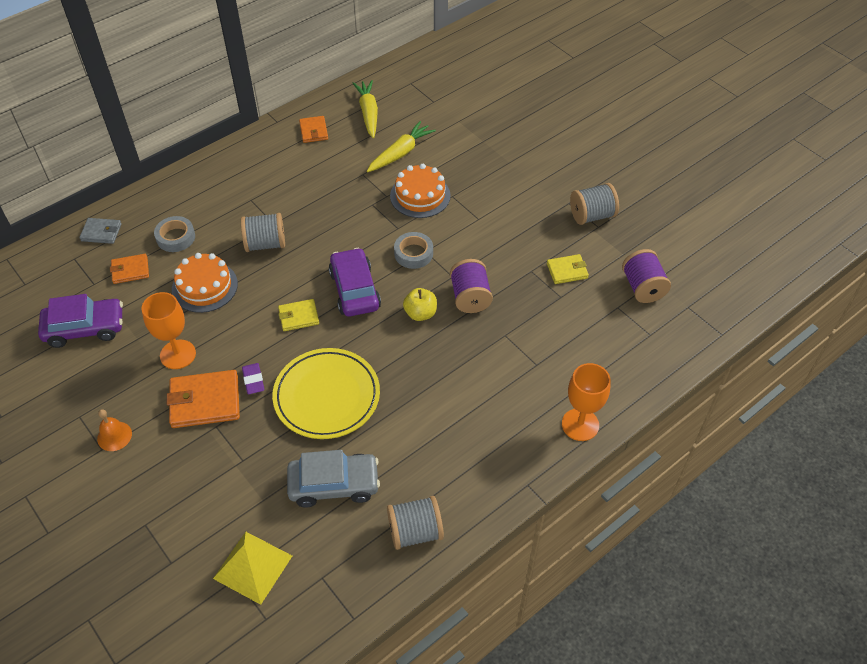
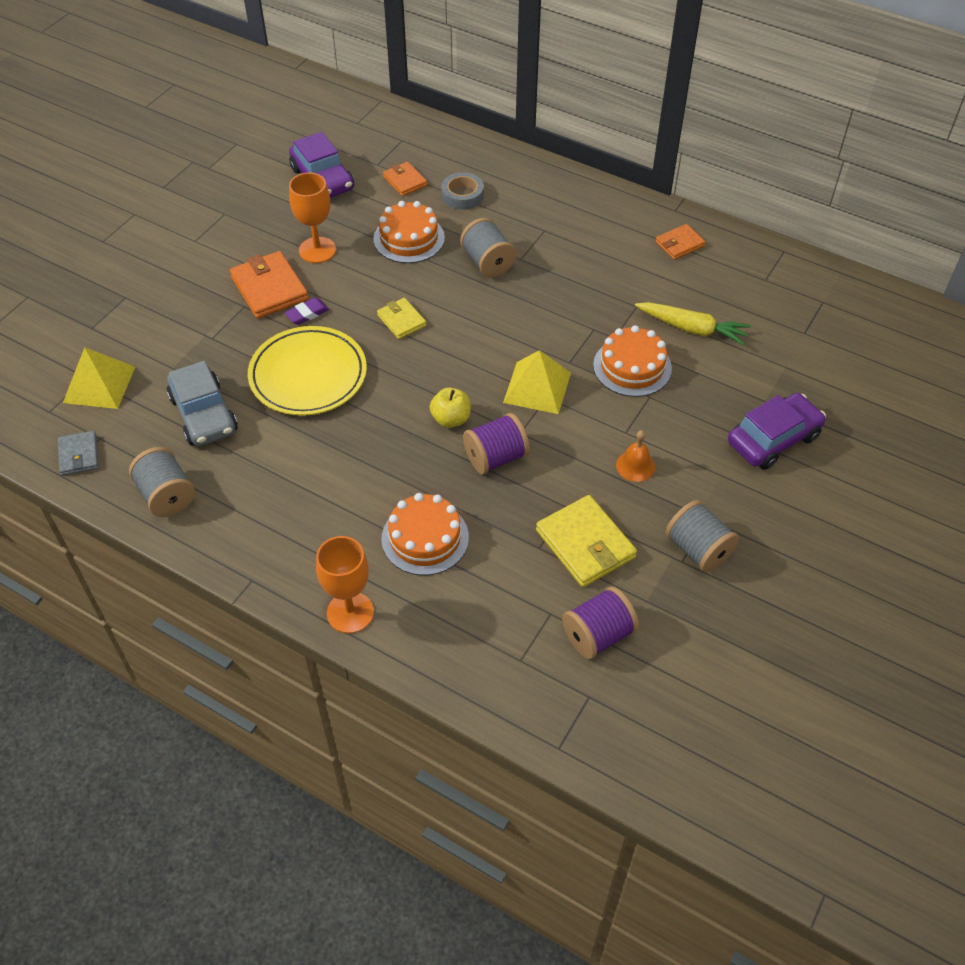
camera: 70 degrees right, 0 degrees up
grey wallet [79,218,122,244] -> grey wallet moved to [58,431,99,476]
orange bell [97,409,132,451] -> orange bell moved to [616,430,655,482]
purple car [329,248,381,317] -> purple car moved to [728,393,826,470]
yellow carrot [353,80,378,138] -> none
grey tape [394,232,433,269] -> yellow pyramid [503,350,571,414]
yellow wallet [547,254,589,284] -> yellow wallet [536,495,637,587], size x1.72
none -> orange cake [381,493,469,576]

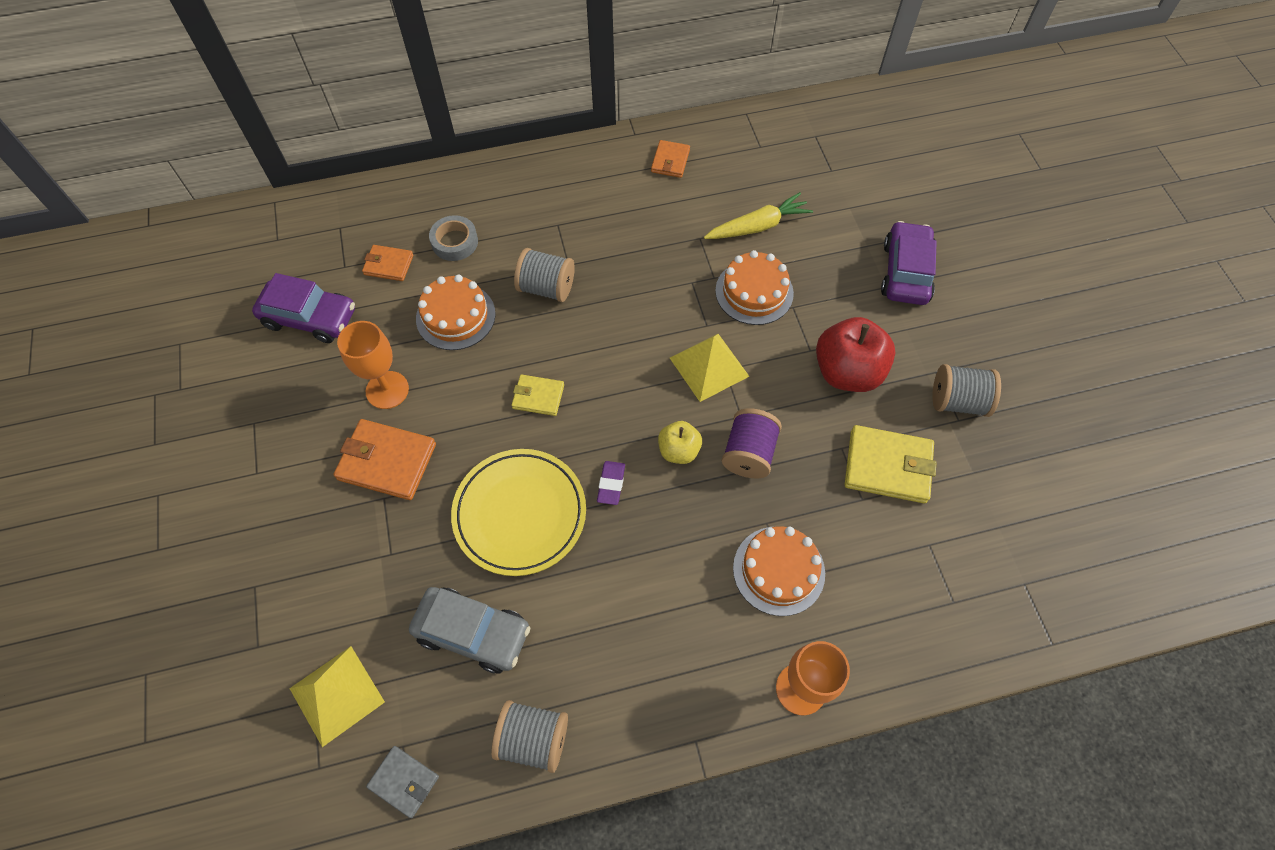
camera: 45 degrees left, 10 degrees up
purple eraser [284,297,329,325] -> purple eraser moved to [597,461,625,505]
purple spool [562,587,639,659] -> none
orange bell [616,430,655,482] -> red apple [816,317,895,392]

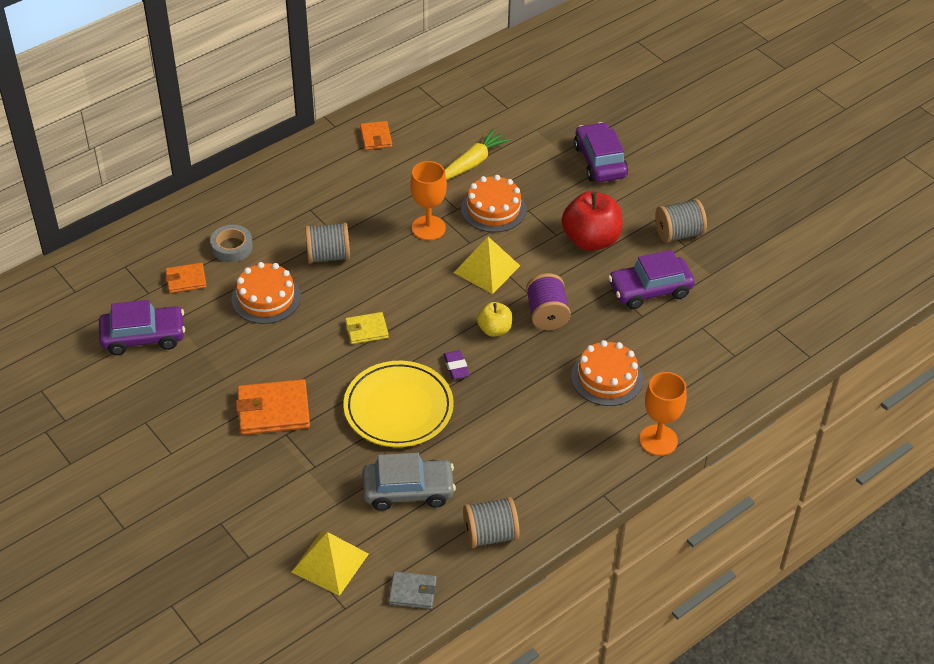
camera: 25 degrees left, 15 degrees down
orange goblet [337,321,409,409] -> orange goblet moved to [410,161,447,240]
yellow wallet [845,425,937,503] -> purple car [608,250,695,309]

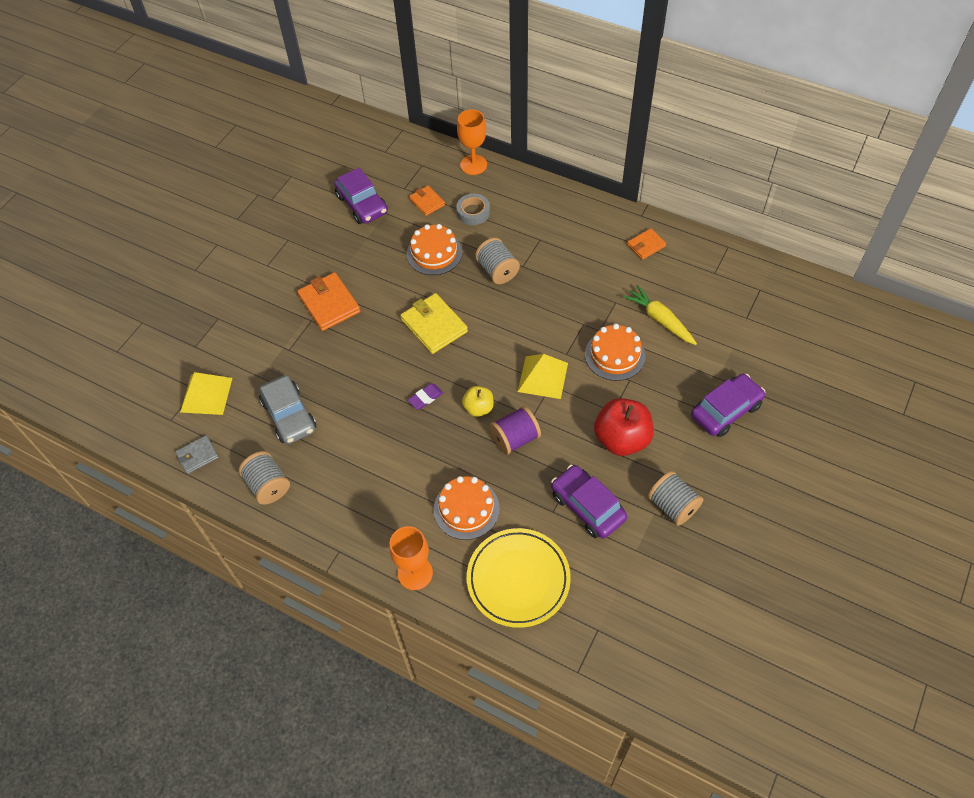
camera: 70 degrees right, 10 degrees up
yellow plate [344,361,454,447] -> yellow plate moved to [467,528,571,628]
yellow wallet [345,312,389,344] -> yellow wallet [400,293,468,354], size x1.72
grey wallet [388,572,437,609] -> grey wallet turned 75 degrees clockwise [175,435,219,474]
orange goblet [410,161,447,240] -> orange goblet moved to [457,109,487,175]
yellow carrot [444,129,511,180] -> yellow carrot turned 150 degrees counterclockwise [623,285,697,345]

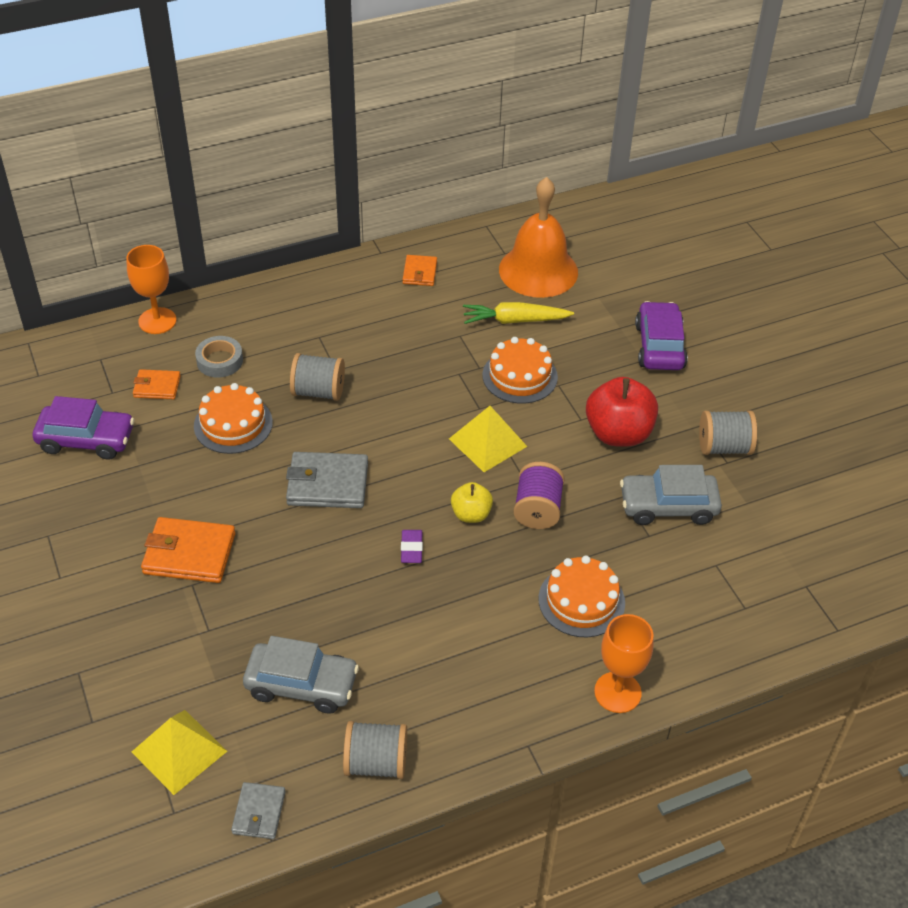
camera: 55 degrees left, 10 degrees down
yellow wallet [400,293,468,354] -> grey wallet [286,452,368,508]
yellow plate [467,528,571,628] -> none
purple car [551,465,627,539] -> grey car [620,465,722,525]
none -> orange bell [499,177,578,298]

